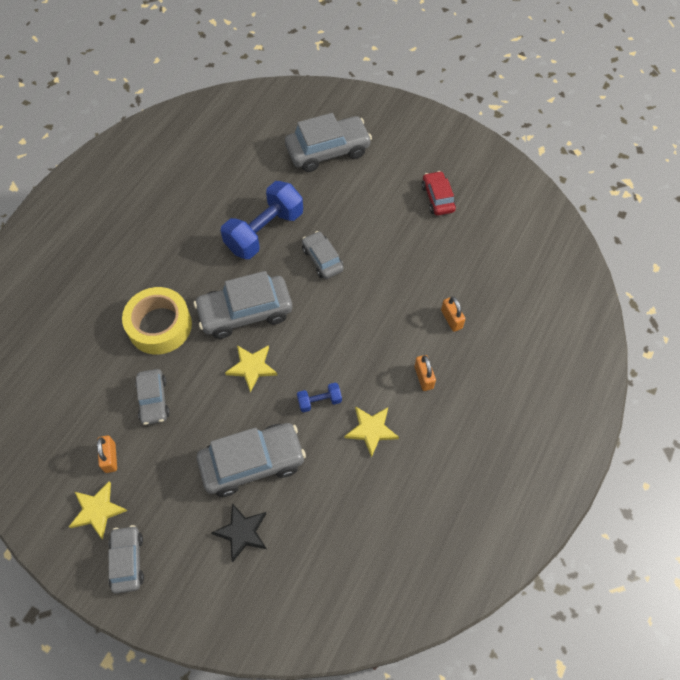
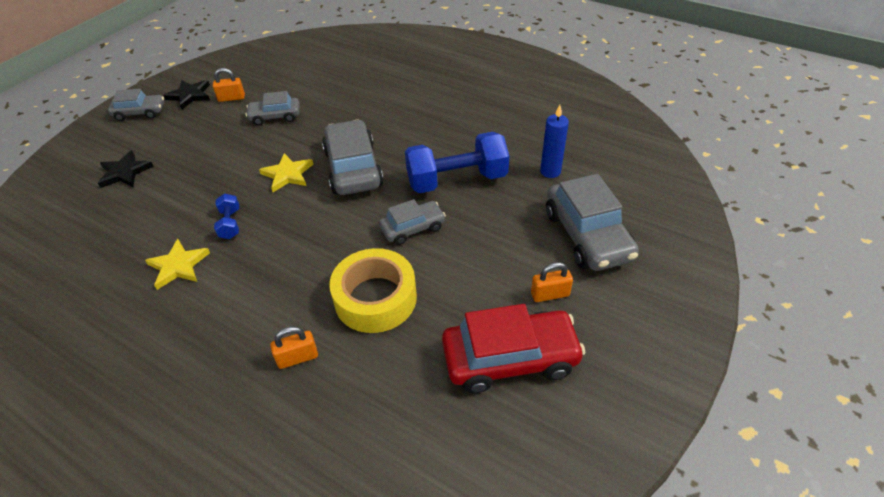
camera: 95 degrees right, 15 degrees down
yellow star [69,482,127,539] -> black star [163,80,210,109]
yellow tape [122,287,192,354] -> yellow tape moved to [329,248,417,333]
grey car [197,423,306,497] -> none
blue dumbbell [221,181,303,259] -> blue dumbbell turned 60 degrees counterclockwise [405,132,509,193]
orange padlock [414,355,436,391] -> orange padlock moved to [531,262,573,302]
red car [422,171,456,216] -> red car [442,304,585,393], size x1.72
none -> blue candle [540,105,569,178]

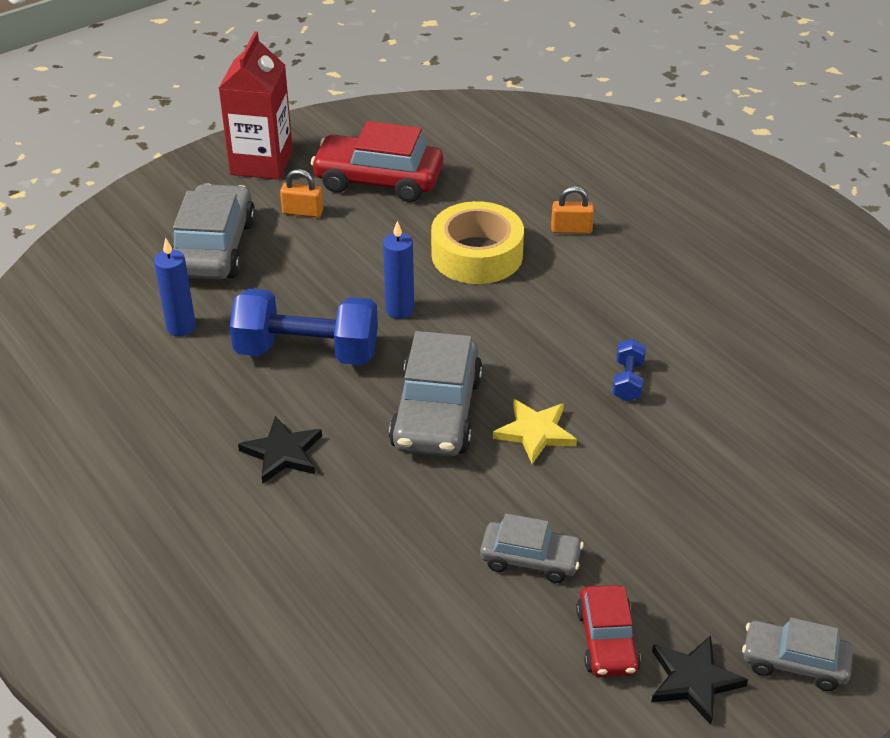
camera: 160 degrees left, 5 degrees down
black star [98,150,154,188] -> black star moved to [238,416,322,484]
yellow star [145,239,210,290] -> none
orange padlock [213,68,245,102] -> red car [576,585,641,677]
grey car [379,199,446,245] -> blue candle [383,221,414,319]
none -> red carton [219,31,293,180]

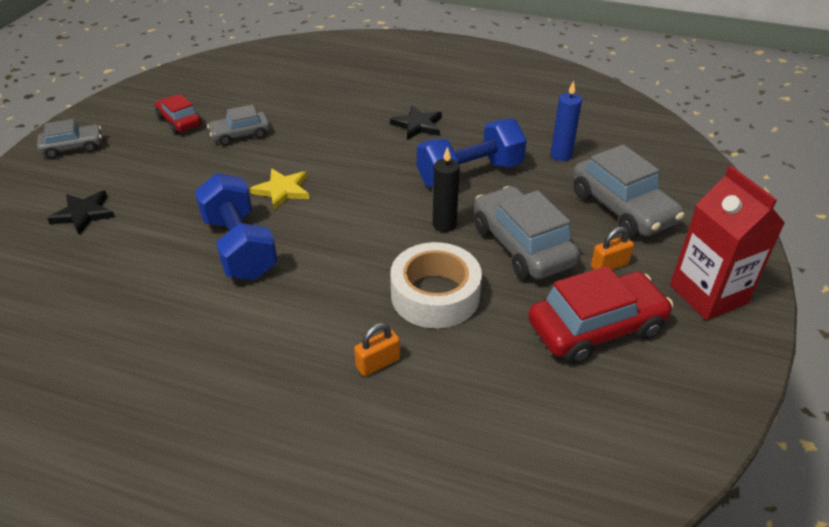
camera: 145 degrees right, 0 degrees up
blue candle [383,221,414,319] -> black candle [433,147,460,232]
grey car [389,331,483,457] -> grey car moved to [474,186,580,280]
yellow tape [431,201,524,284] -> white tape [390,242,482,328]
blue dumbbell [613,339,646,401] -> blue dumbbell [195,173,278,280], size x2.19
black star [651,635,748,725] -> black star moved to [47,191,115,235]

